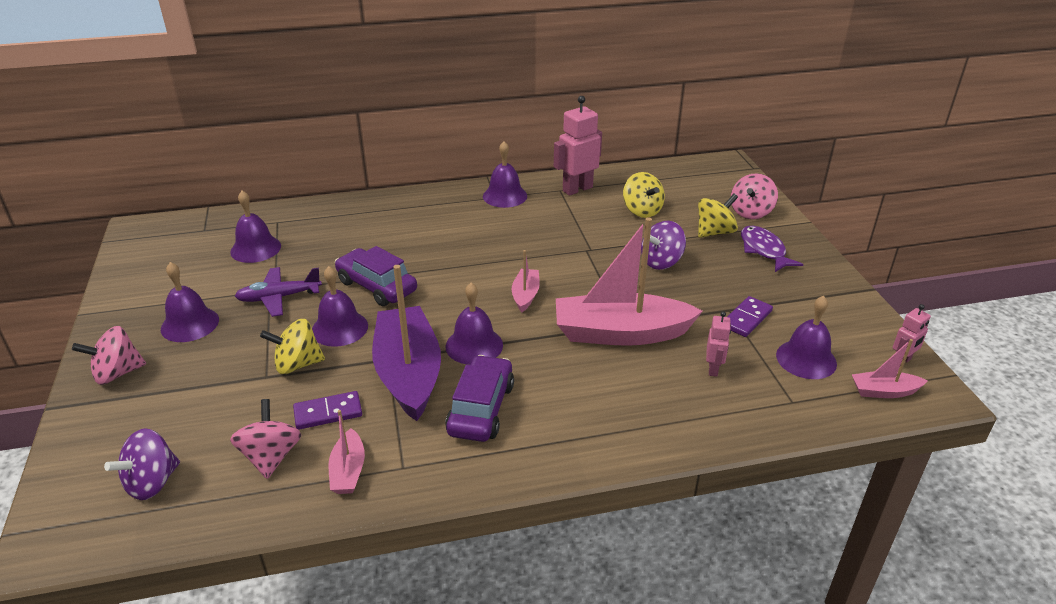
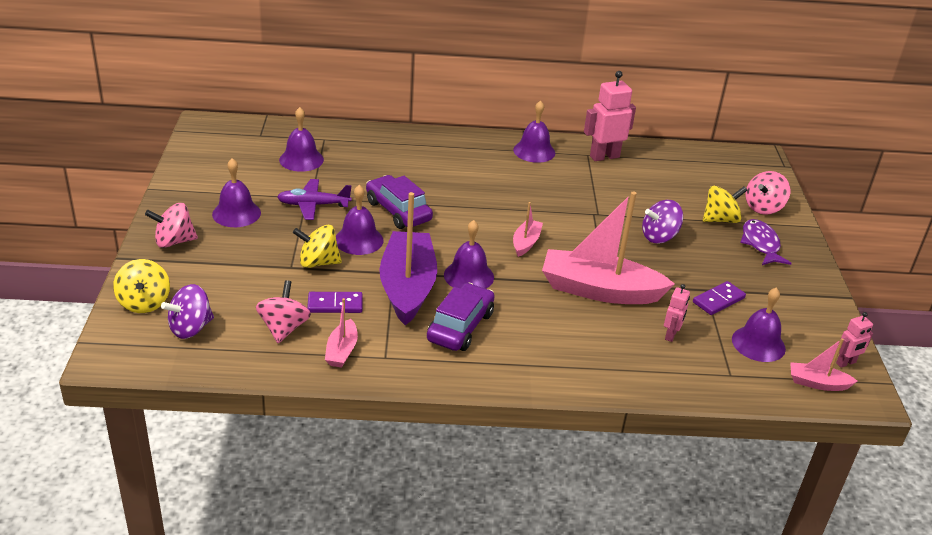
camera: 10 degrees right, 0 degrees up
yellow spinning top [623,172,665,218] -> yellow spinning top moved to [113,259,170,313]

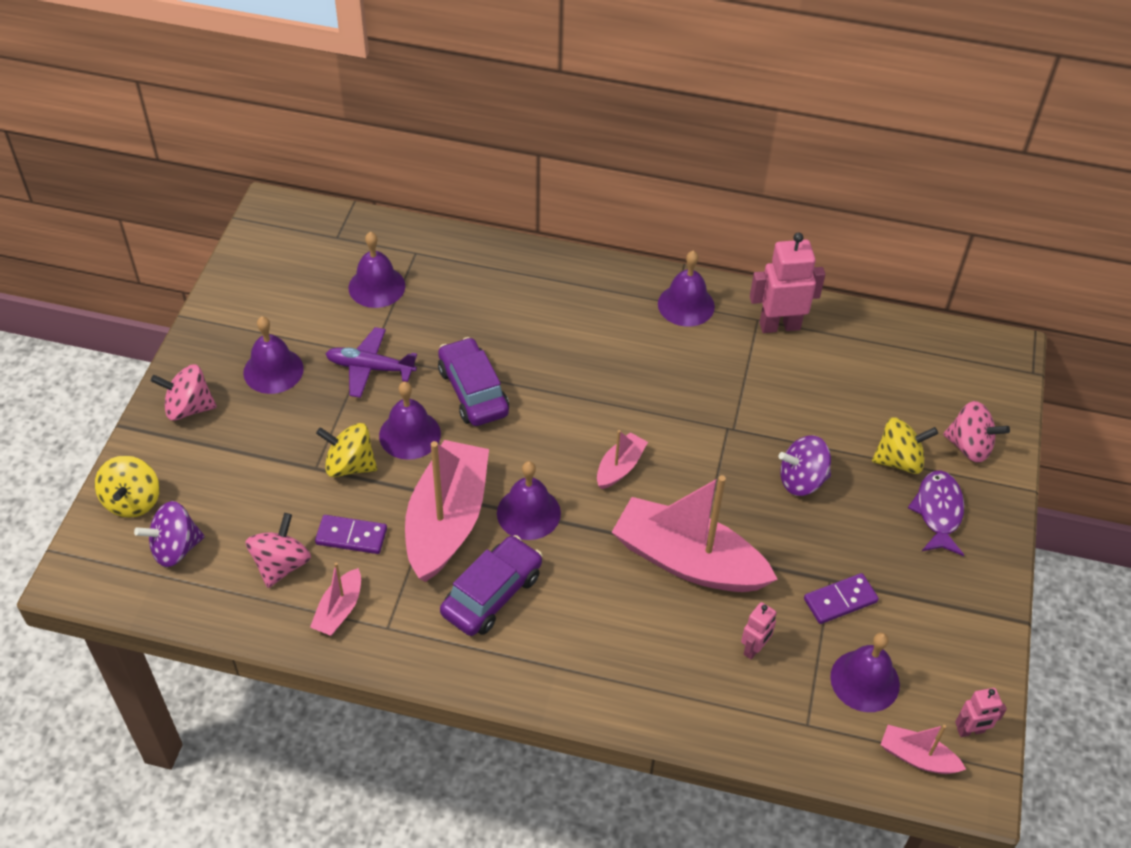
camera: 15 degrees right, 15 degrees up
purple boat [379,192,437,325] -> pink boat [405,440,489,582]
pink spinning top [745,171,790,215] -> pink spinning top turned 120 degrees counterclockwise [943,401,1010,463]

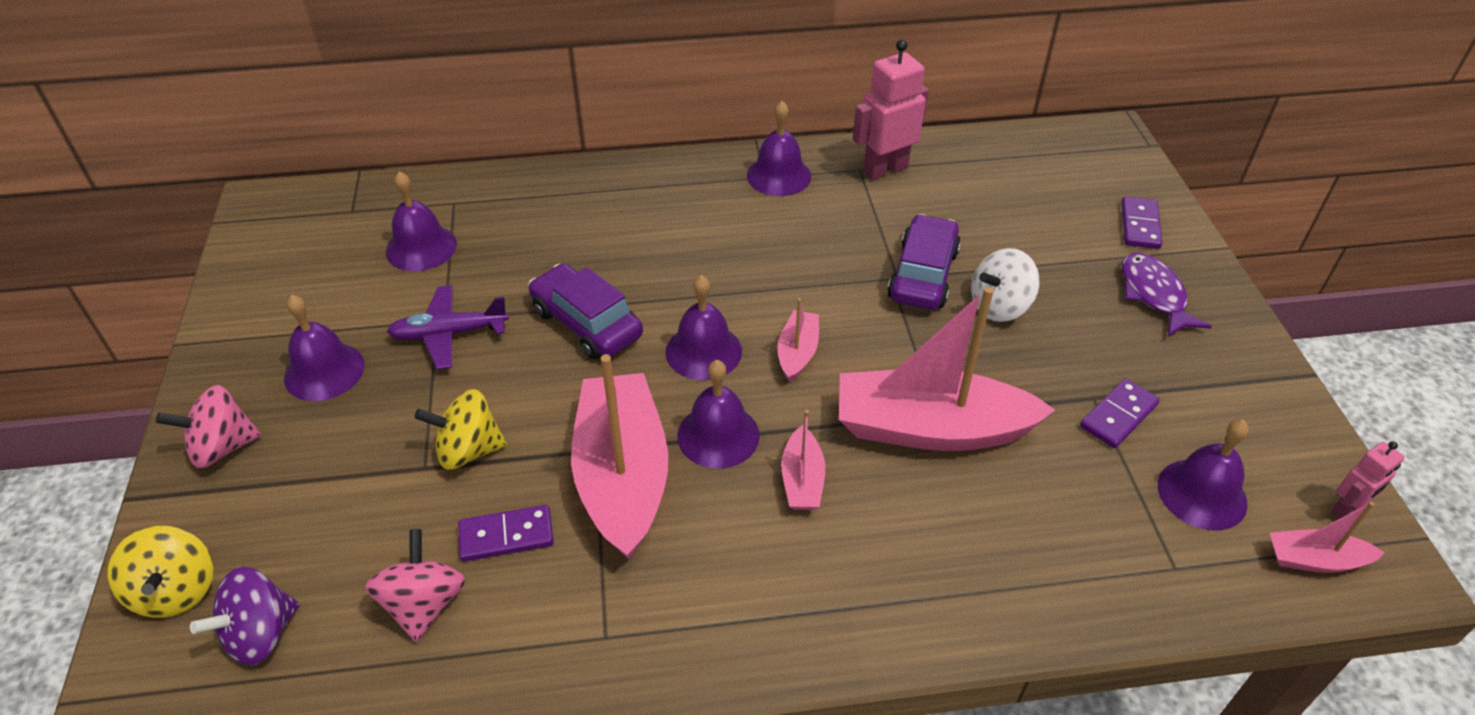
camera: 20 degrees left, 5 degrees down
pink boat [310,562,361,636] -> pink boat moved to [781,410,825,510]
purple bell [379,382,441,460] -> purple bell moved to [666,275,742,380]
purple car [440,535,542,636] -> purple car moved to [887,214,961,310]
pink robot [741,602,777,660] -> none
purple spinning top [778,435,831,496] -> white spinning top [971,248,1040,322]
yellow spinning top [872,417,938,474] -> none
pink spinning top [943,401,1010,463] -> purple domino [1121,196,1162,249]

